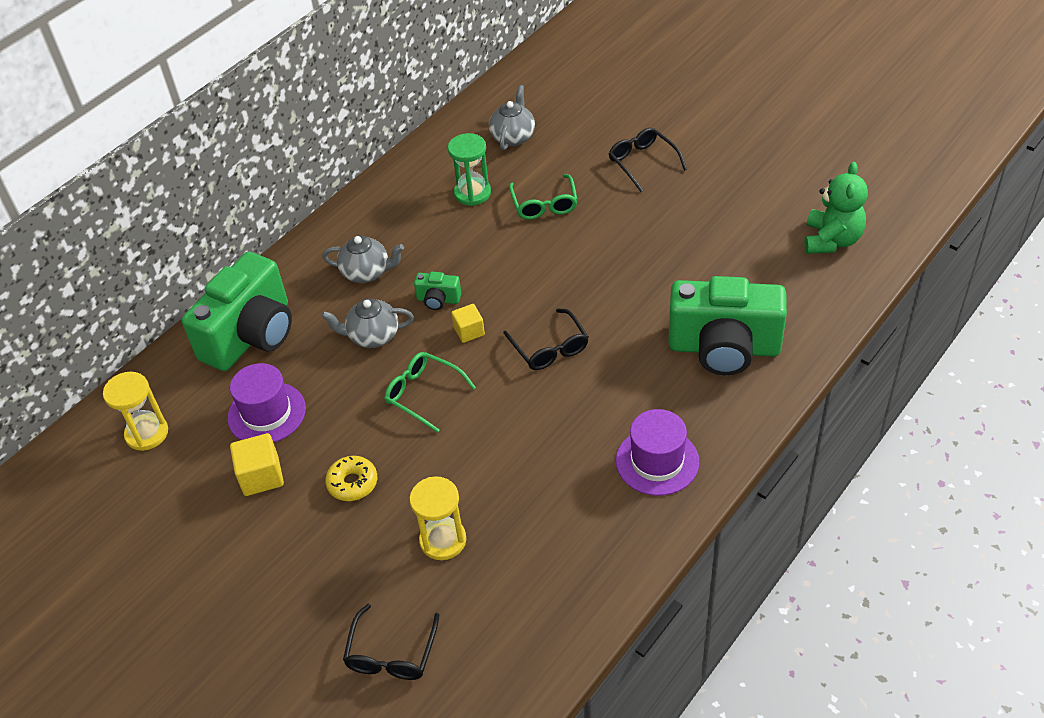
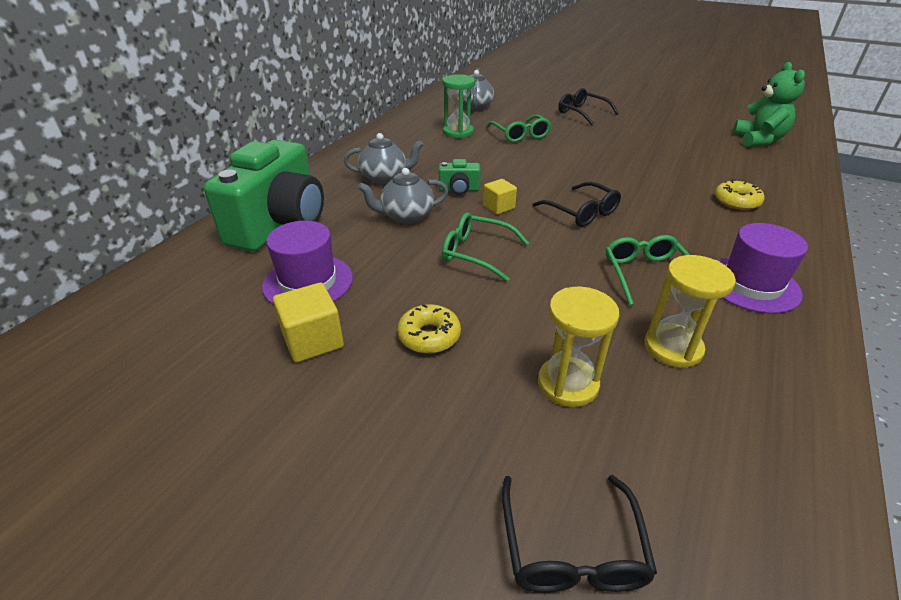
camera: 15 degrees left, 10 degrees down
yellow hourglass [103,372,168,451] -> yellow hourglass moved to [644,255,736,368]
green camera [668,276,787,375] -> yellow donut [715,180,765,210]
none -> green glasses [606,235,690,305]

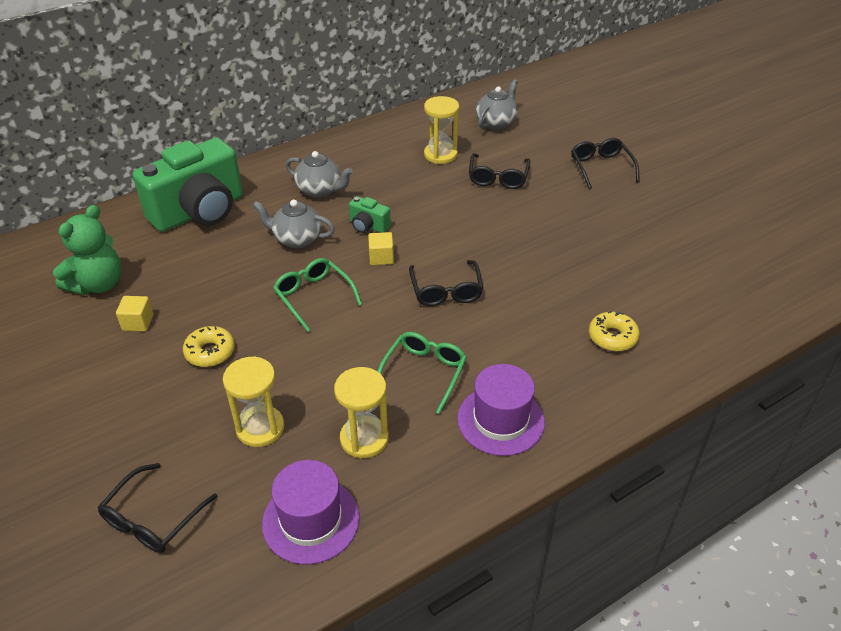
camera: 30 degrees right, 5 degrees up
purple hat [262,221,353,305] -> purple hat moved to [262,460,360,564]
yellow cube [273,283,344,363] -> yellow cube [116,296,153,331], size x0.66
green hourglass [443,74,475,139] -> yellow hourglass [424,96,459,164]
green glasses [487,115,551,142] -> black glasses [469,153,531,189]
green teddy bear [733,62,805,147] -> green teddy bear moved to [53,205,122,295]

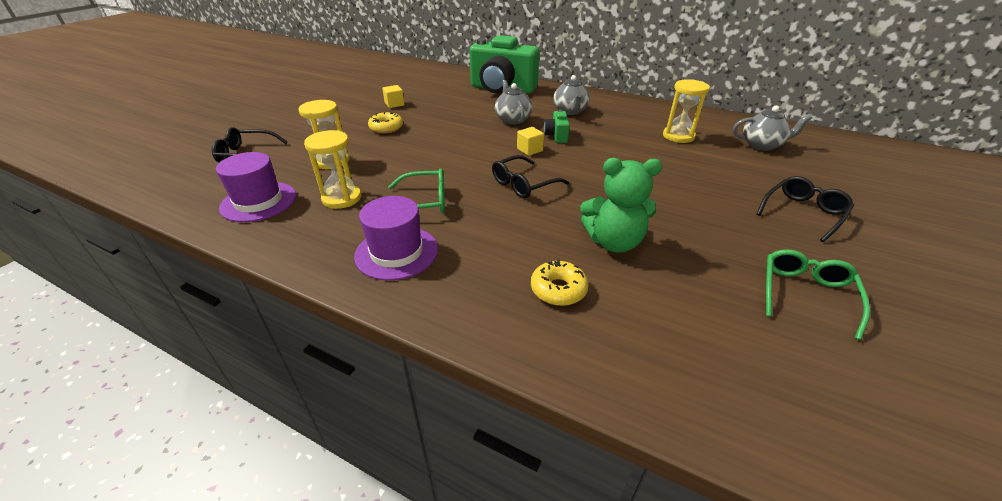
camera: 60 degrees right, 5 degrees down
green teddy bear [53,205,122,295] -> green teddy bear moved to [580,158,662,253]
green glasses [273,258,362,332] -> green glasses moved to [766,249,870,340]
black glasses [469,153,531,189] -> none

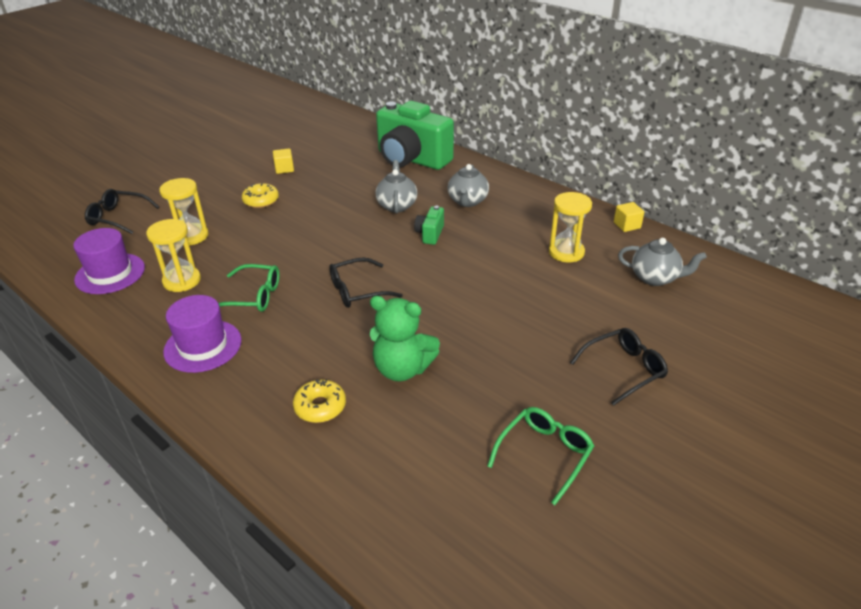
camera: 15 degrees right, 0 degrees up
yellow cube [517,127,544,156] -> yellow cube moved to [614,202,644,232]

